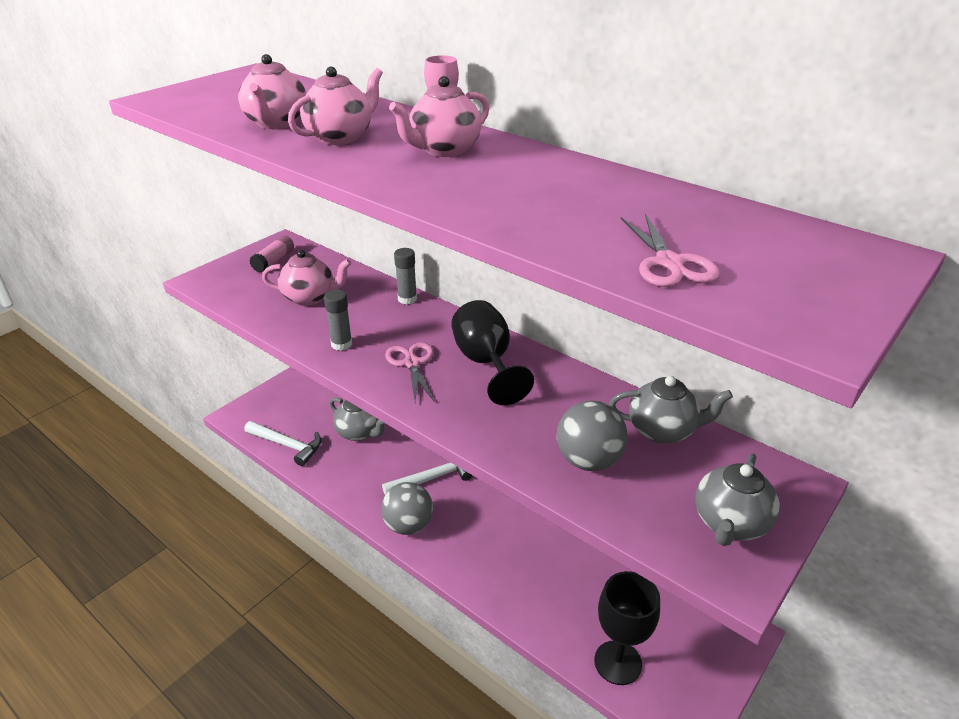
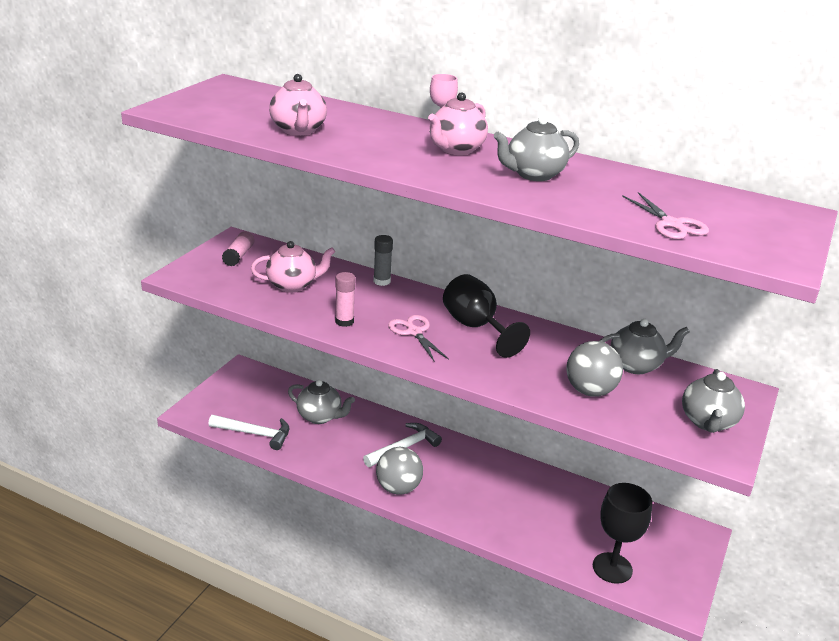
camera: 15 degrees left, 5 degrees down
pink teapot [288,67,383,145] -> none
grey glue stick [324,290,352,351] -> pink glue stick [335,272,355,327]
none -> grey teapot [494,116,579,181]

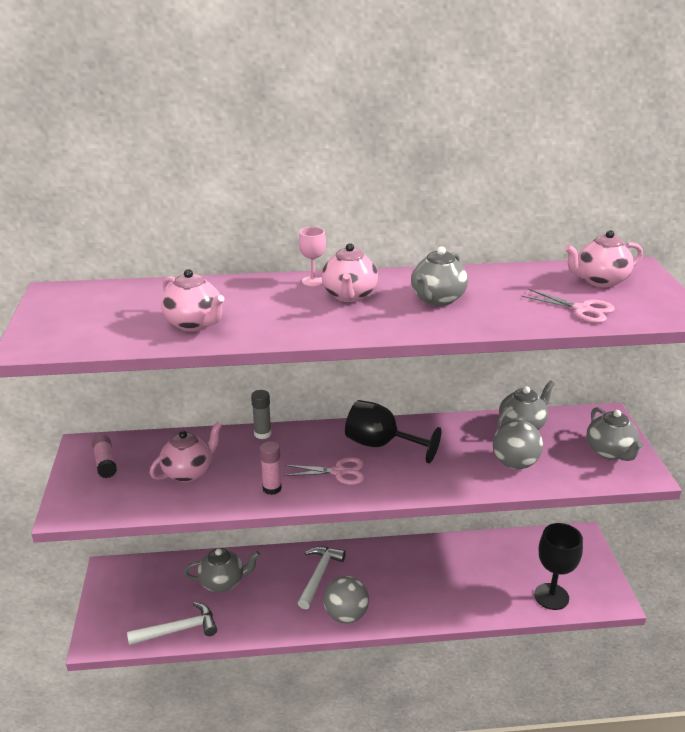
camera: 30 degrees left, 0 degrees up
pink scissors [388,315,449,362] -> pink scissors turned 150 degrees clockwise [283,457,364,485]
none -> pink teapot [565,230,643,287]

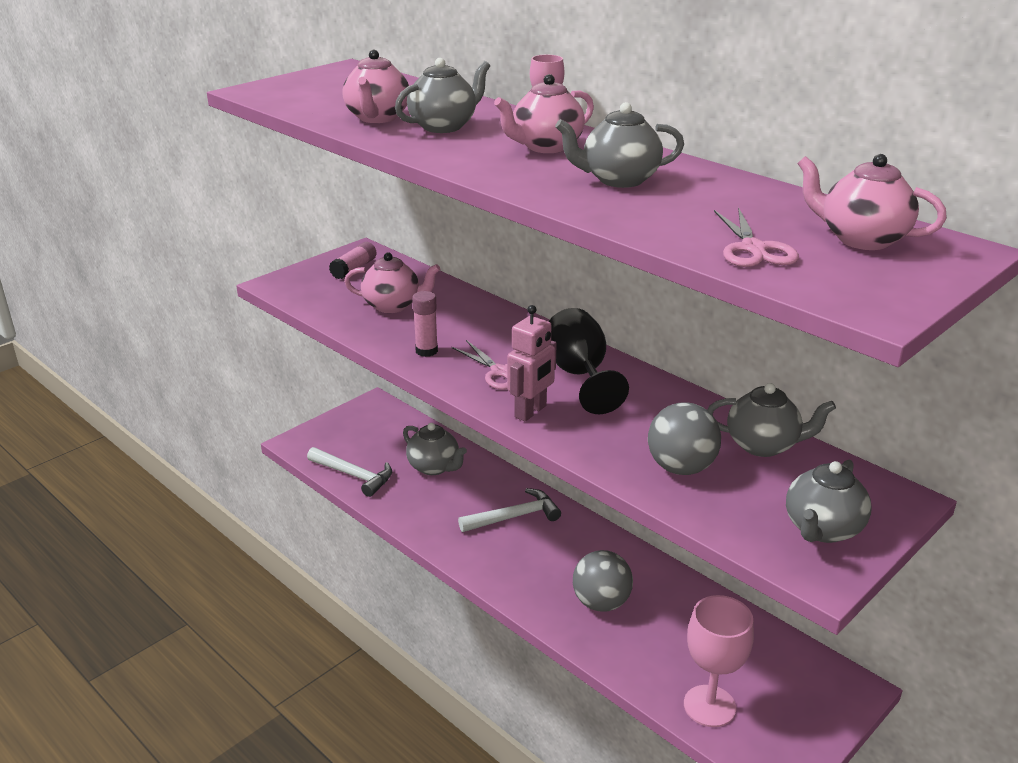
camera: 50 degrees right, 0 degrees up
grey glue stick [251,390,271,439] -> none
grey ball [323,576,369,624] -> grey ball moved to [573,550,633,612]
black goblet [534,523,583,610] -> pink goblet [684,595,754,727]
none -> grey teapot [395,58,490,133]
none -> pink robot [507,305,557,421]

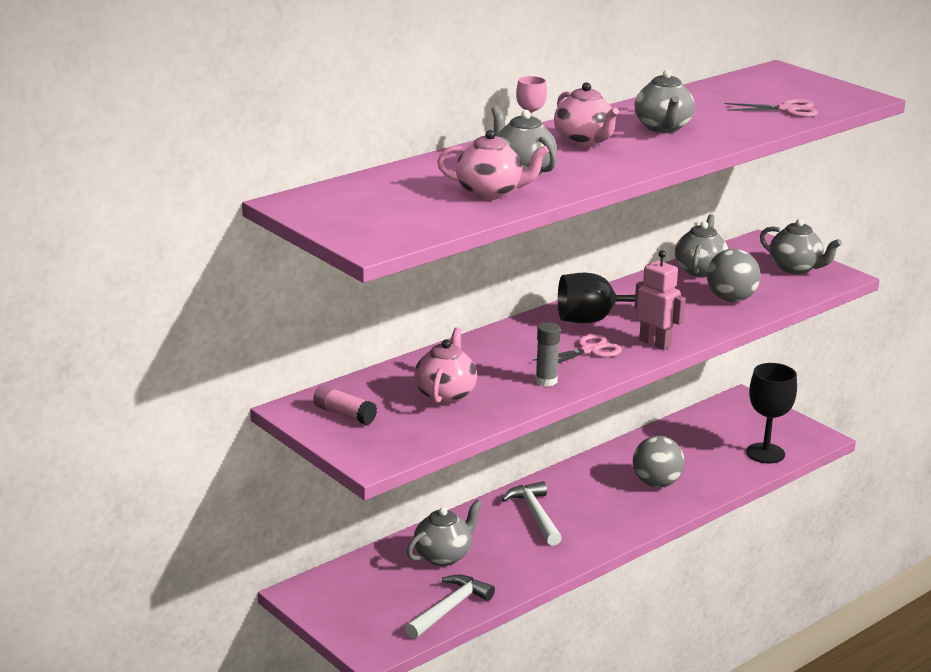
camera: 85 degrees left, 5 degrees down
pink glue stick [412,291,438,357] -> grey glue stick [536,322,561,386]
pink goblet [684,595,754,727] -> black goblet [746,363,797,464]
pink teapot [797,154,947,250] -> none

